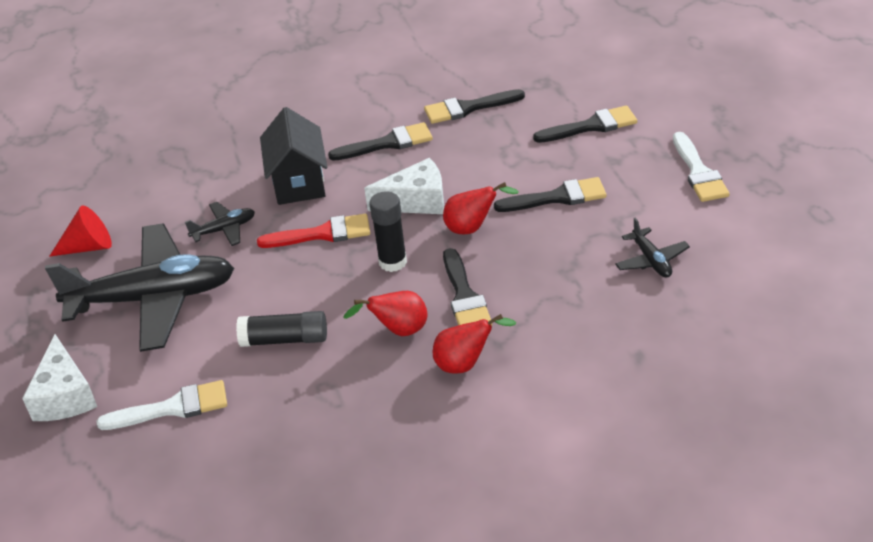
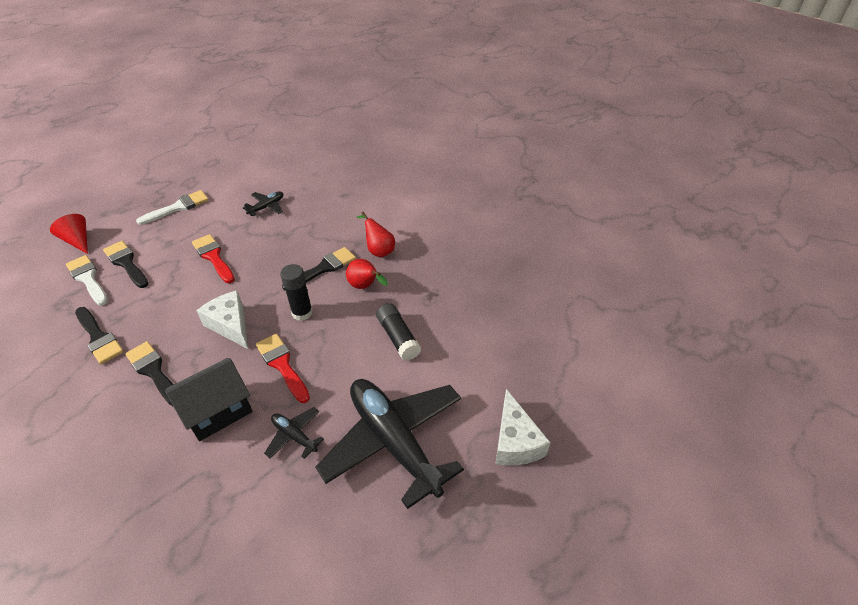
camera: 120 degrees left, 5 degrees up
white cheese [22,334,97,421] -> white cheese turned 120 degrees clockwise [496,389,551,466]
red cone [49,206,112,257] -> red cone moved to [50,214,88,254]
white brush [96,380,227,430] -> white brush moved to [66,255,108,306]
red pear [443,182,519,234] -> none
black brush [494,177,607,212] -> red brush [192,234,235,283]

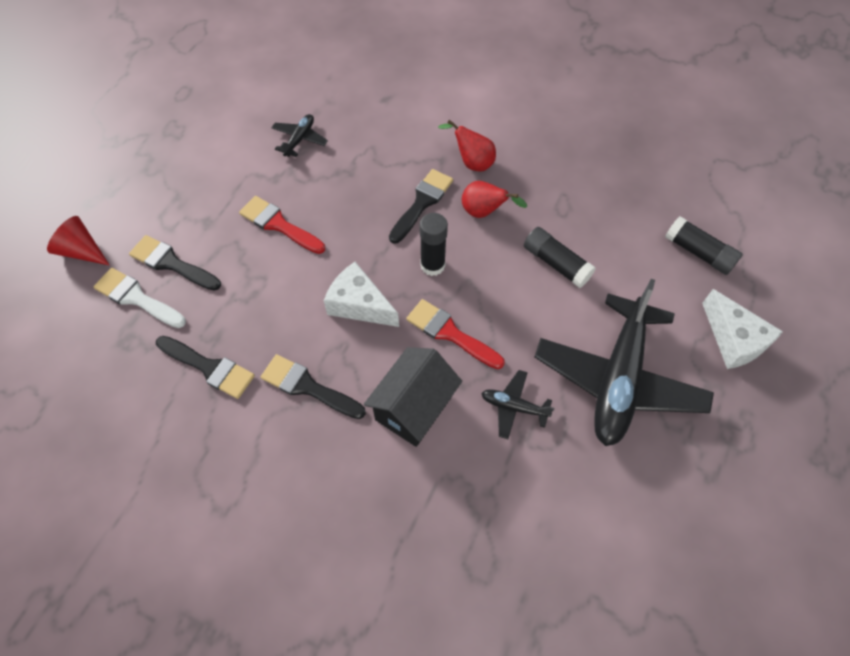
camera: 20 degrees left, 15 degrees up
white brush [136,190,209,225] -> none
black plane [315,379,464,509] -> black plane turned 105 degrees counterclockwise [535,279,714,446]
none -> black glue stick [665,216,743,275]

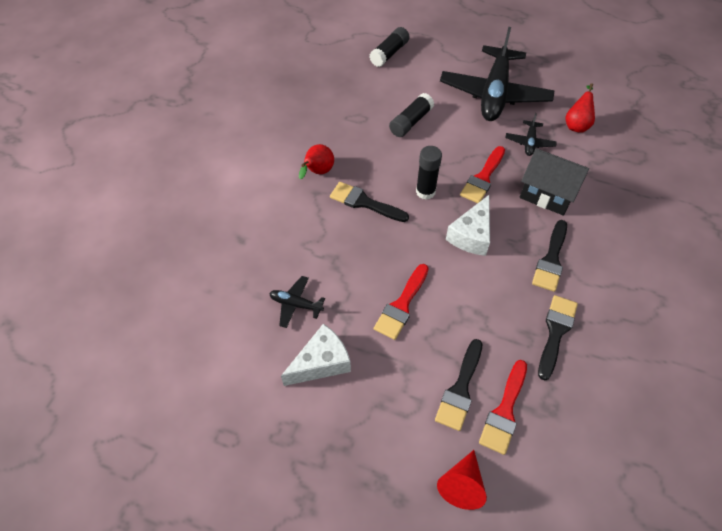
camera: 95 degrees left, 5 degrees down
white brush [94,268,186,328] -> red brush [479,360,527,455]
red pear [462,181,527,218] -> red pear moved to [566,83,595,133]
black plane [535,279,714,446] -> black plane turned 90 degrees clockwise [440,27,554,121]
white cheese [702,289,783,369] -> white cheese moved to [281,324,351,386]

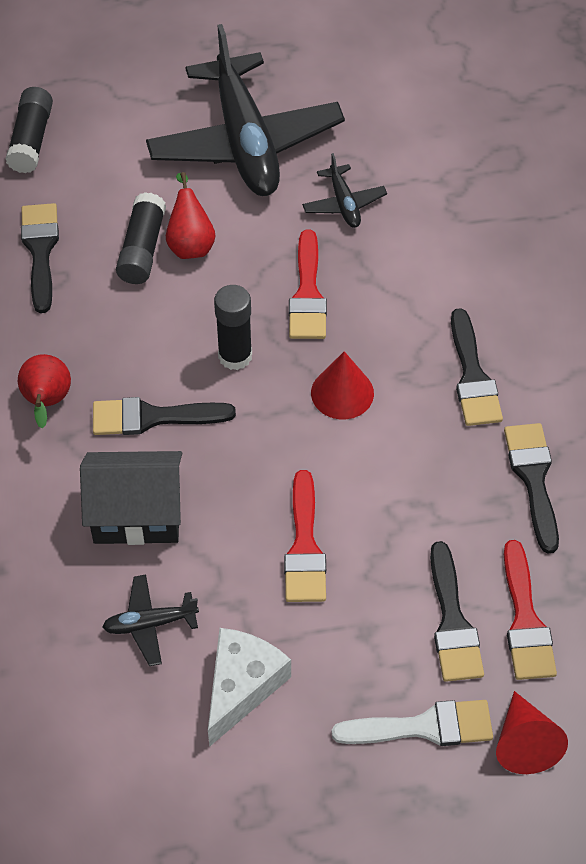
camera: 30 degrees left, 0 degrees up
white cheese [446,195,490,256] -> red cone [311,351,374,419]
black house [520,148,589,216] -> black house moved to [80,451,182,545]
red pear [566,83,595,133] -> red pear moved to [166,172,216,259]
none -> black brush [21,203,59,313]
none -> white brush [332,700,493,746]

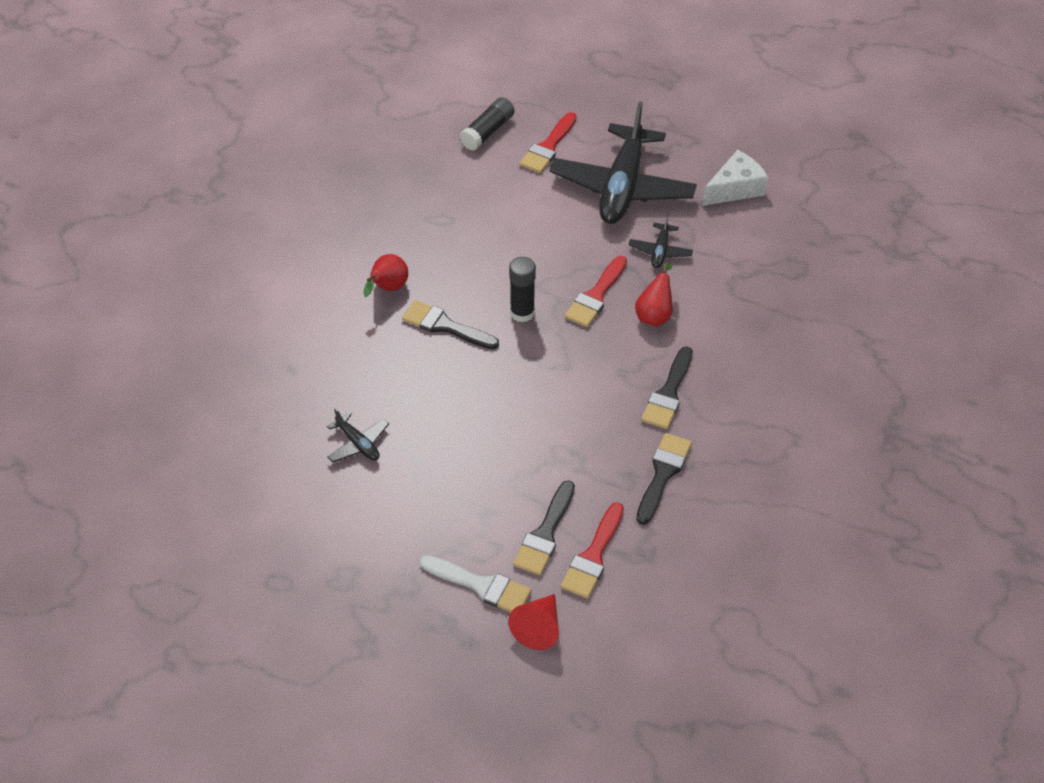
camera: 30 degrees right, 5 degrees down
black brush [21,203,59,313] -> none
black house [80,451,182,545] -> none
black plane [103,574,199,666] -> black plane turned 150 degrees counterclockwise [327,408,389,462]
black glue stick [116,192,166,284] -> none
red pear [166,172,216,259] -> red pear moved to [635,262,673,326]
white cheese [208,628,291,747] -> white cheese moved to [702,150,768,206]
red brush [284,470,326,602] -> red brush moved to [520,112,577,173]
red cone [311,351,374,419] -> none

